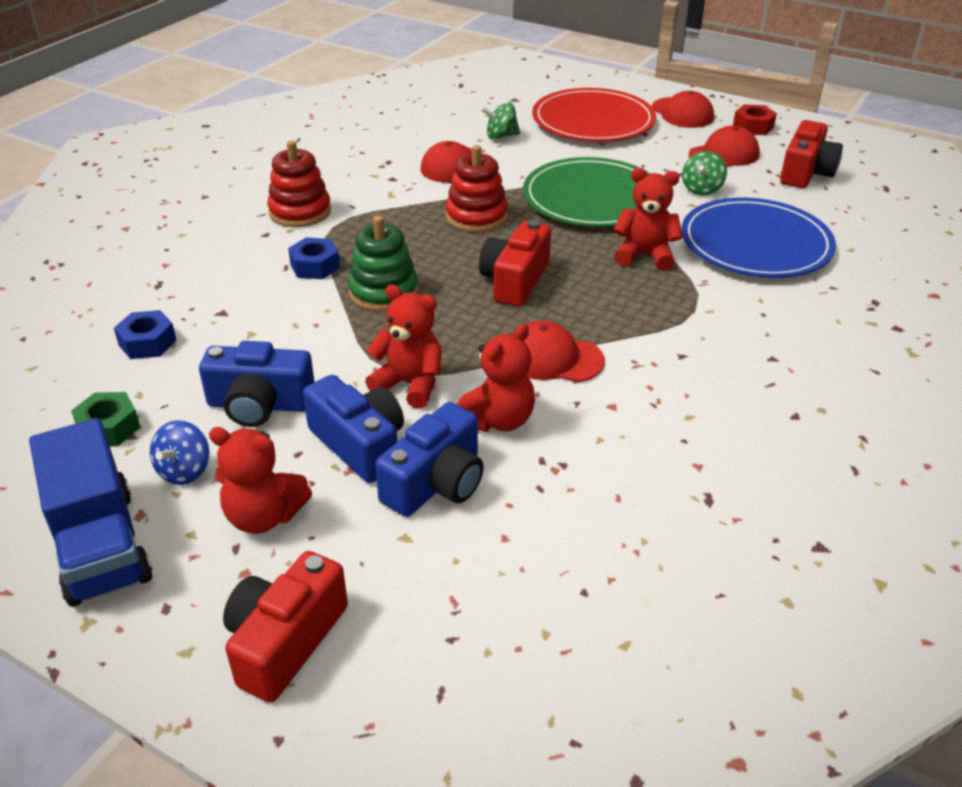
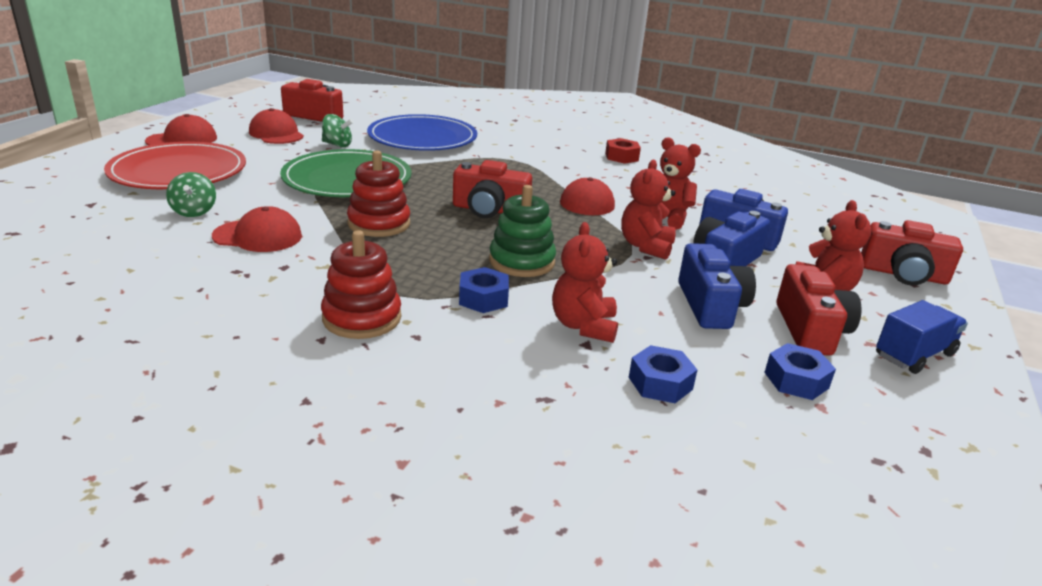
camera: 100 degrees left, 10 degrees down
blue truck [29,418,152,607] -> blue truck [876,300,968,374], size x0.67
green nut [71,392,141,446] -> blue nut [764,343,836,400]
blue spinning top [150,420,209,485] -> red camera [776,264,861,356]
red teddy bear [613,168,683,271] -> red teddy bear moved to [552,222,618,343]
red nut [733,104,777,135] -> red nut moved to [605,138,641,164]

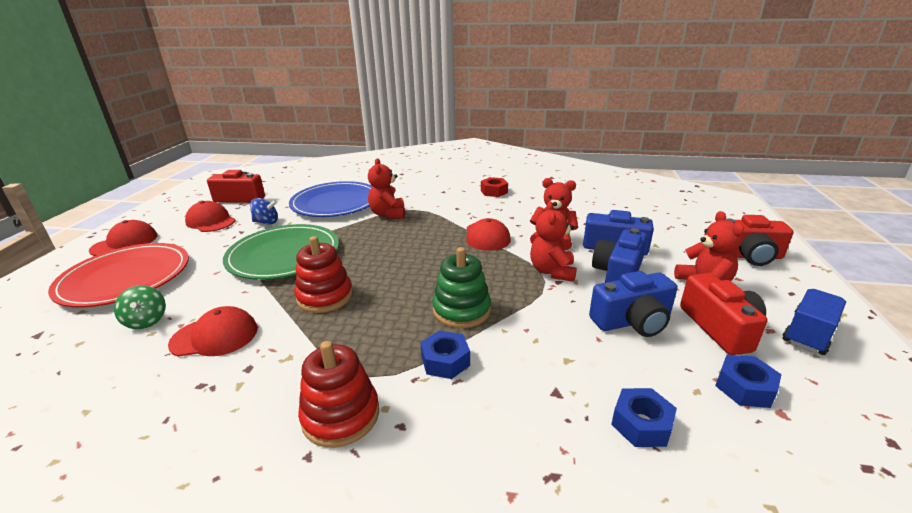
camera: 10 degrees left, 0 degrees up
green spinning top [322,114,353,147] -> blue spinning top [250,198,278,225]
red camera [453,160,532,218] -> none
red teddy bear [552,222,618,343] -> red teddy bear moved to [368,158,405,219]
blue camera [678,243,756,329] -> blue camera turned 90 degrees clockwise [589,271,677,337]

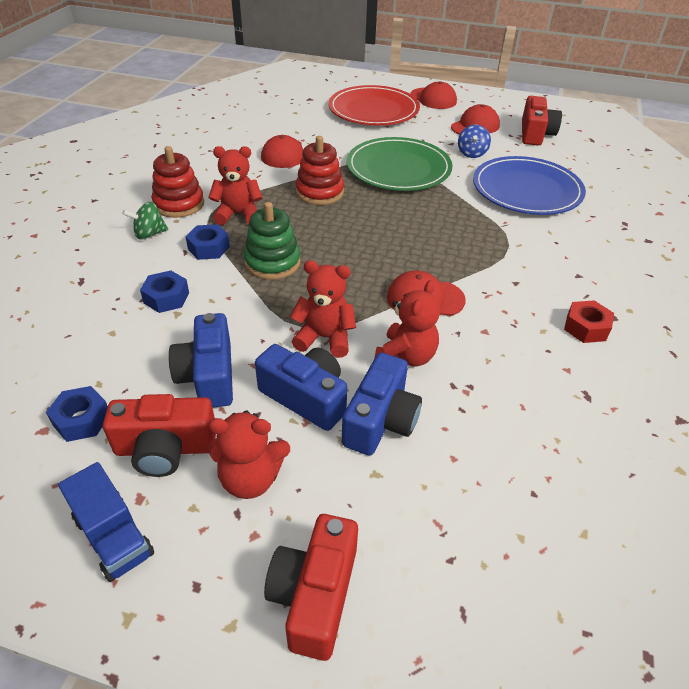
camera: 95 degrees right, 15 degrees up
green spinning top [114,285,166,329] -> green spinning top moved to [122,202,168,240]
red teddy bear [368,158,405,219] -> red teddy bear moved to [208,146,262,225]
blue nut [611,388,677,447] -> blue nut moved to [140,271,189,313]

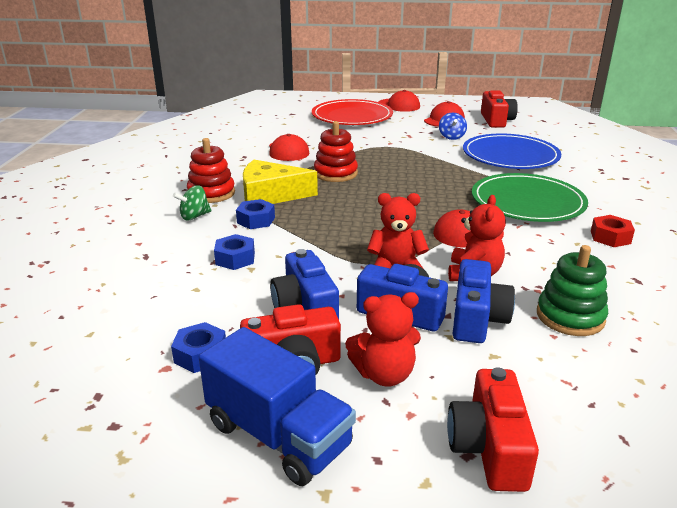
camera: 10 degrees left, 15 degrees down
blue truck [58,462,154,582] -> blue truck [199,327,356,486], size x1.50
red teddy bear [208,146,262,225] -> yellow cheese [243,160,318,204]
green stacking toy [244,202,300,280] -> green stacking toy moved to [537,245,608,336]
green plate [347,137,453,191] -> green plate moved to [472,173,588,222]

